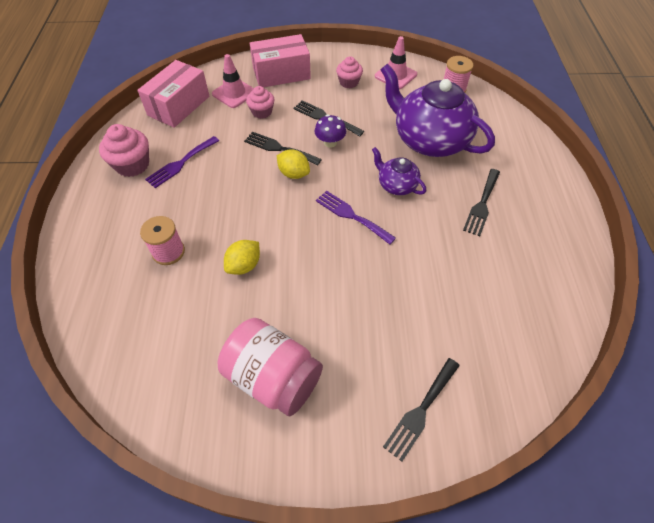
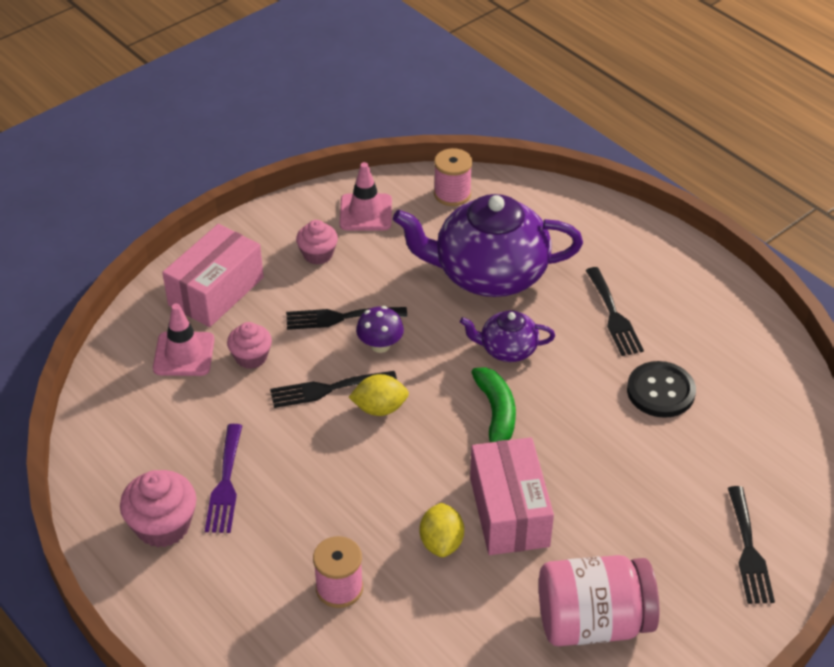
camera: 40 degrees left, 10 degrees down
pink box [137,60,209,128] -> pink box moved to [470,437,554,555]
purple fork [316,190,396,245] -> green banana [471,367,516,443]
none -> black button [627,361,696,418]

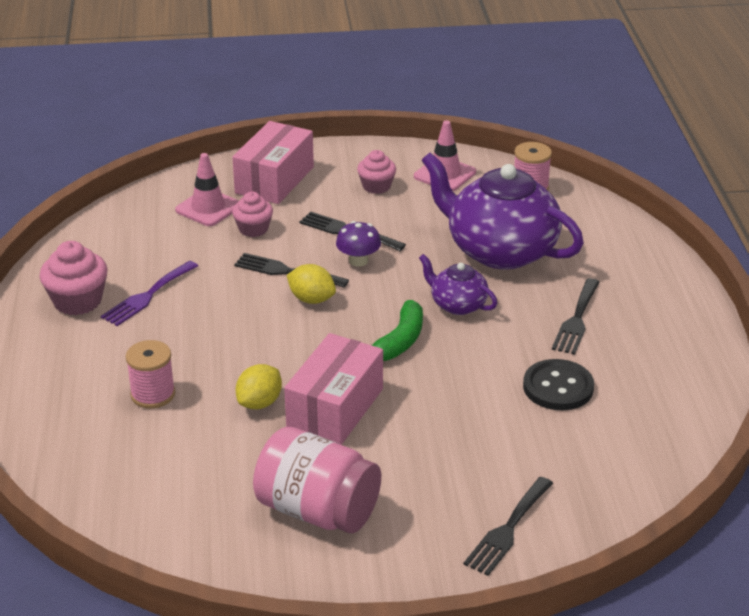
camera: 35 degrees right, 10 degrees down
pink box [162,224,264,327] -> pink box turned 45 degrees counterclockwise [232,121,314,204]

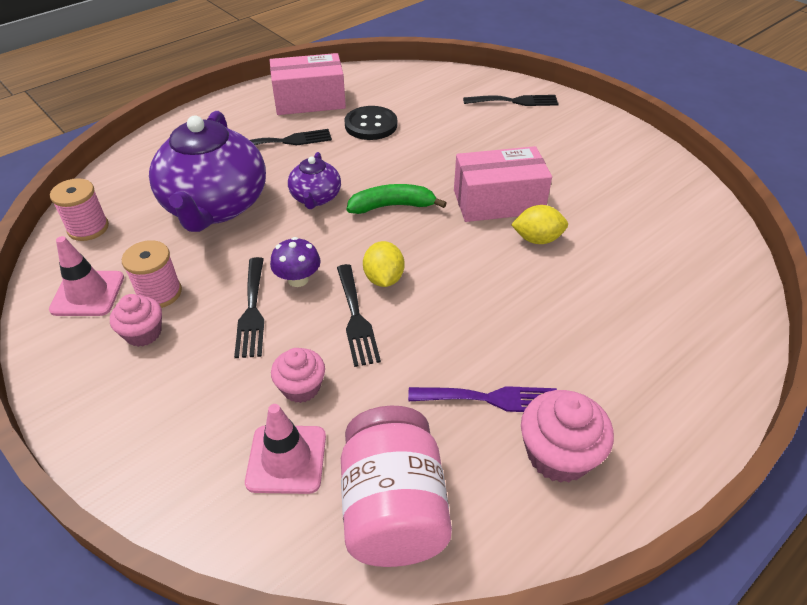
camera: 125 degrees left, 10 degrees up
pink spool [126,340,175,409] -> pink spool moved to [122,240,182,308]
pink box [232,121,314,204] -> pink box moved to [270,53,346,115]
pink jar [253,427,381,534] -> pink jar moved to [341,405,452,567]

